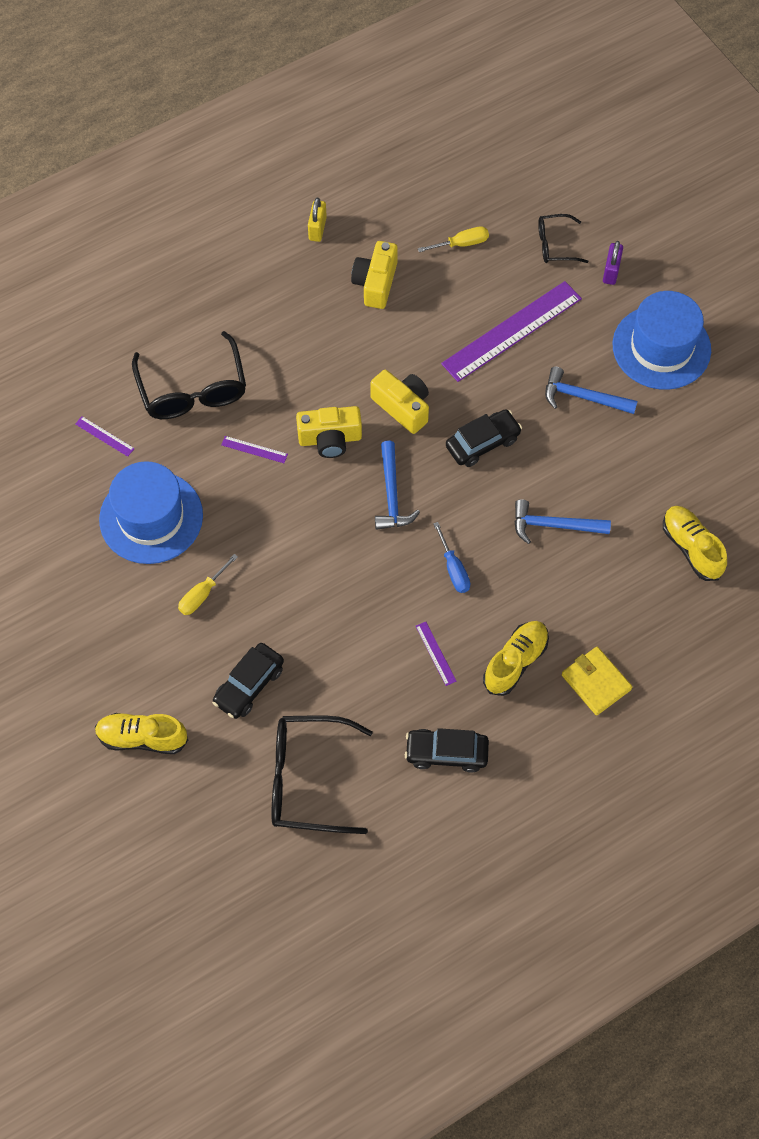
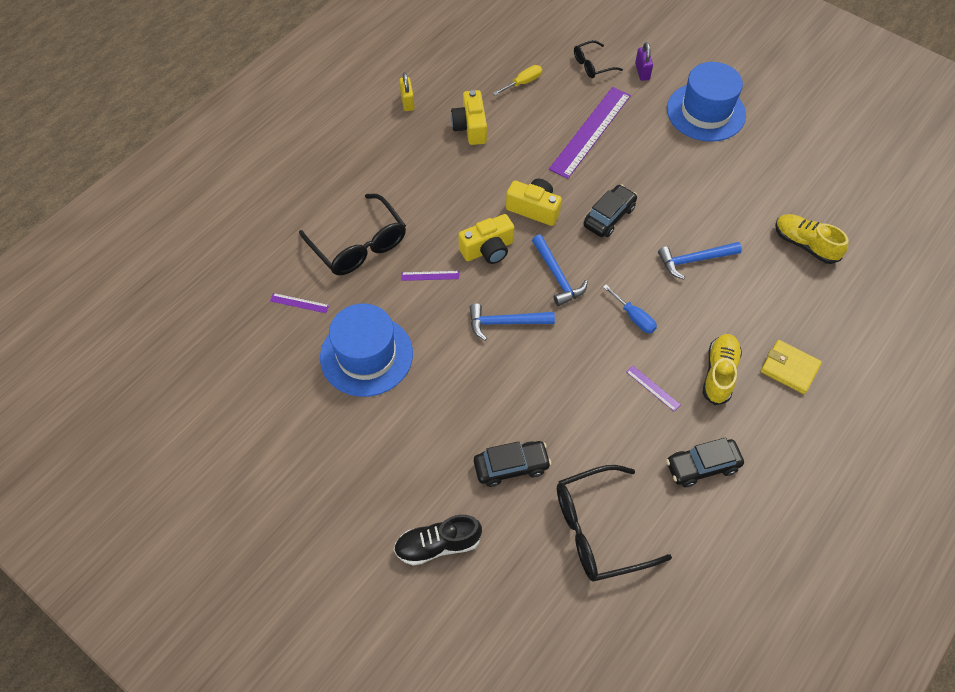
camera: 20 degrees left, 5 degrees down
yellow shoe [95,713,188,754] -> black shoe [393,515,482,566]
yellow screwdriver [178,554,238,615] -> none
black car [212,643,284,719] -> black car turned 120 degrees counterclockwise [474,441,551,487]
blue hammer [545,367,638,414] -> blue hammer moved to [470,303,555,341]

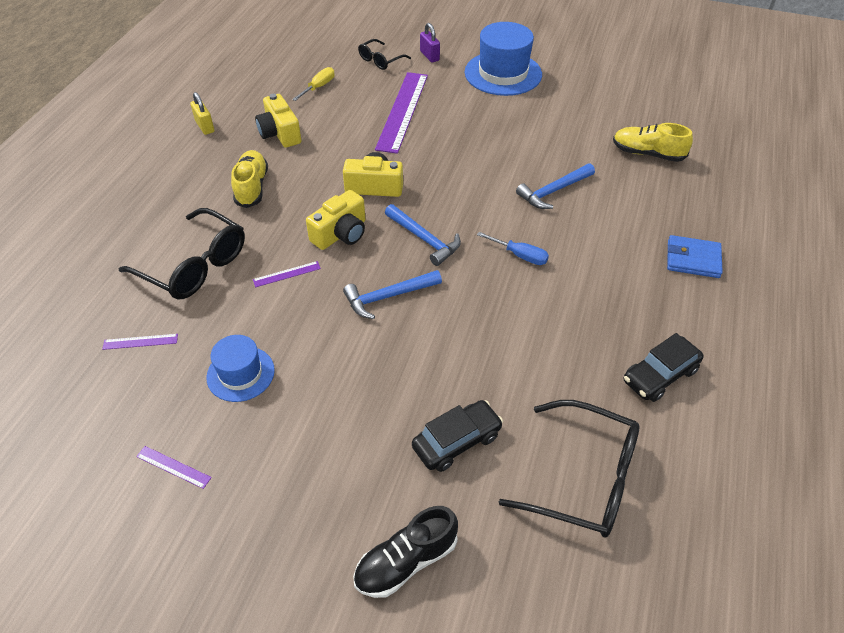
camera: 20 degrees left, 10 degrees down
blue hat [320,303,413,397] -> blue hat [206,335,275,402], size x0.59
black glasses [557,465,672,582] -> black glasses turned 120 degrees counterclockwise [499,400,640,537]
black car [583,184,637,237] -> none
purple ruler [626,365,681,411] -> purple ruler moved to [136,446,212,489]
yellow shoe [703,334,742,405] -> yellow shoe moved to [231,150,268,208]
yellow wallet [760,340,822,394] -> blue wallet [667,235,723,278]

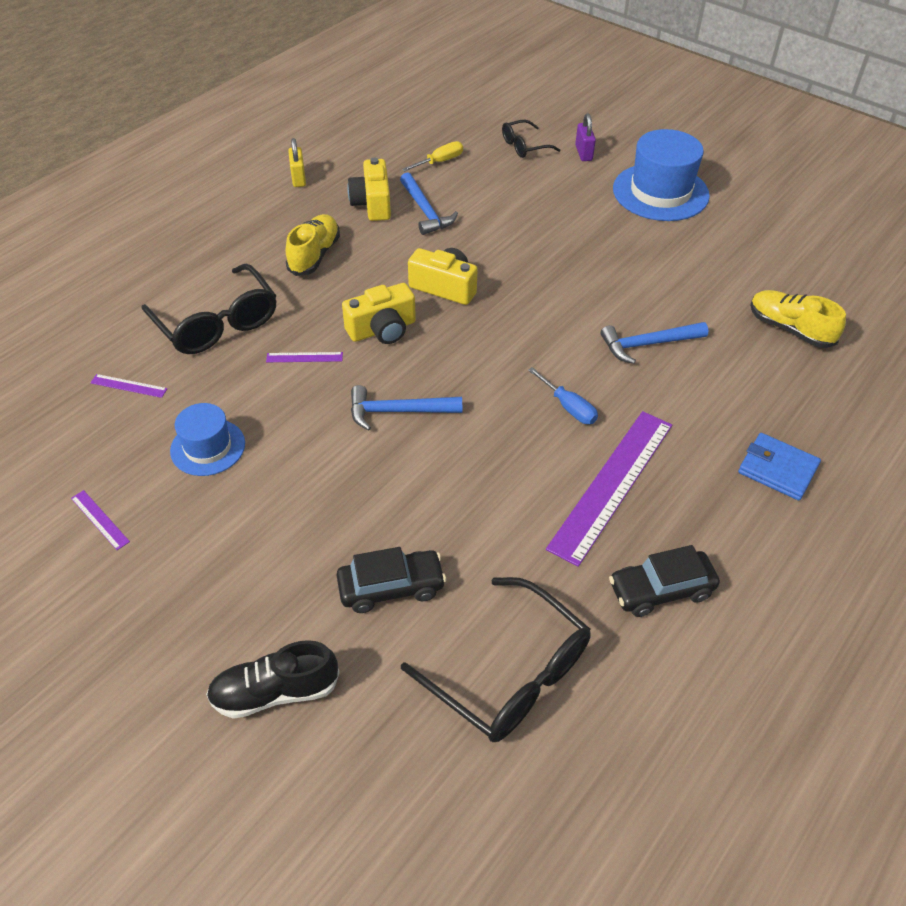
camera: 20 degrees right, 0 degrees up
purple ruler [375,72,428,154] -> purple ruler moved to [546,411,672,567]
blue hammer [385,204,461,266] -> blue hammer moved to [400,172,458,235]

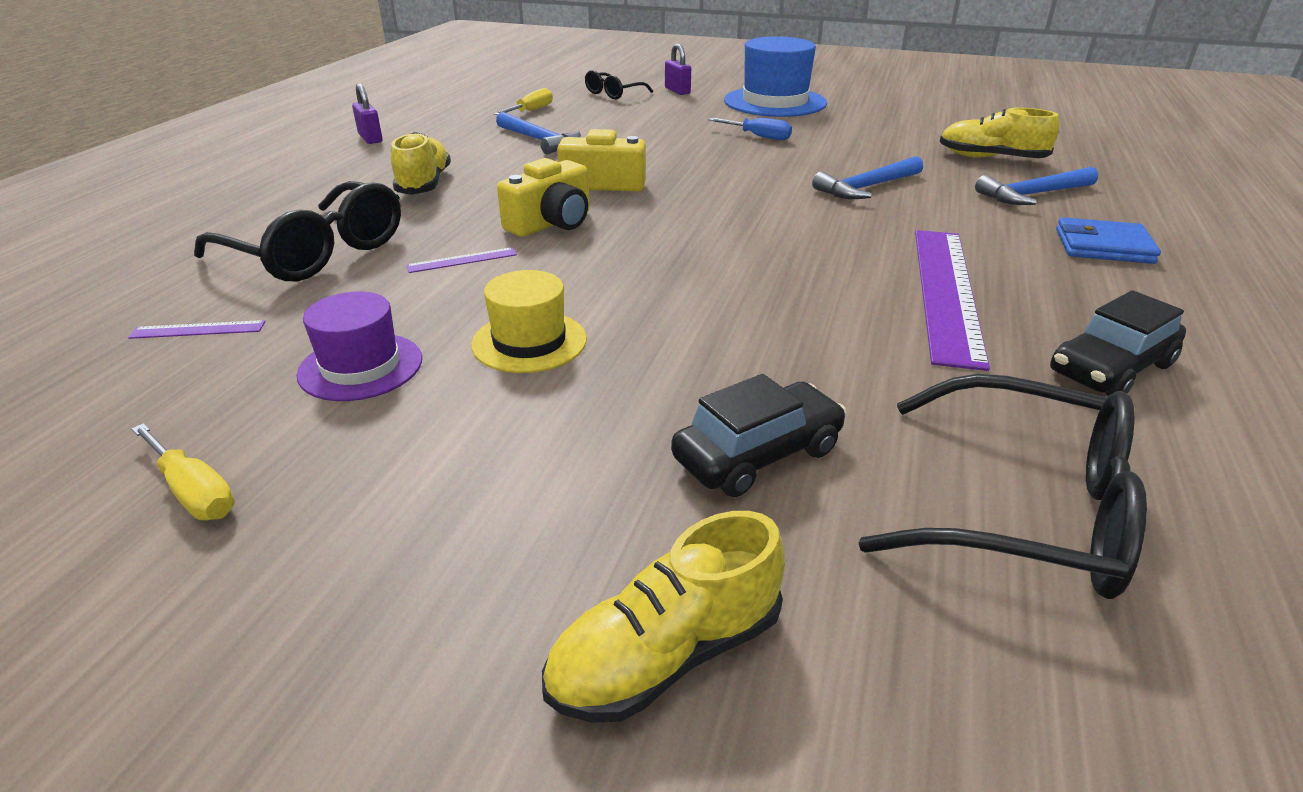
camera: 20 degrees left, 15 degrees down
purple ruler [71,490,130,550] -> yellow screwdriver [131,424,235,520]
blue hat [170,403,245,476] -> purple hat [297,291,422,401]
black shoe [206,640,340,719] -> yellow shoe [542,511,785,722]
yellow padlock [288,138,306,187] -> purple padlock [352,83,383,144]
yellow camera [347,157,391,221] -> none
blue hammer [351,385,462,430] -> blue hammer moved to [975,167,1098,205]
blue screwdriver [528,367,598,424] -> blue screwdriver moved to [708,118,792,140]
none -> yellow hat [471,270,587,373]

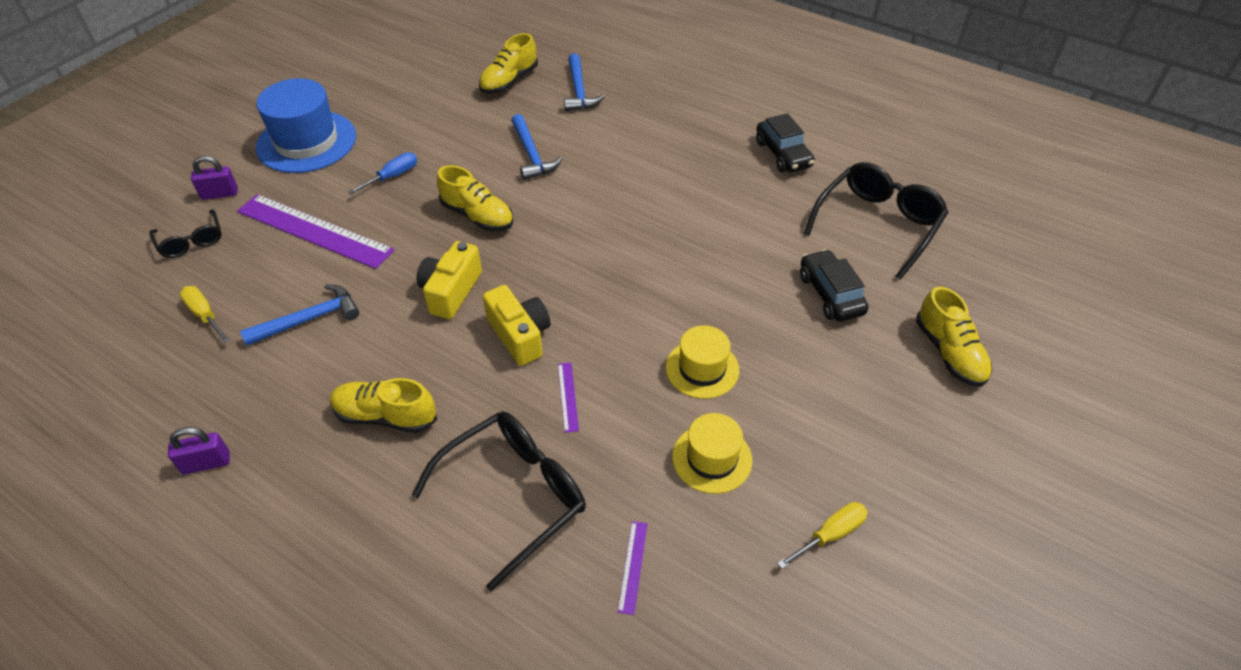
camera: 75 degrees left, 15 degrees up
purple hat [297,291,422,401] -> yellow hat [672,413,752,494]
purple ruler [915,230,990,371] -> purple ruler moved to [237,194,394,269]
blue wallet [1056,217,1161,264] -> none
none -> yellow shoe [437,165,513,232]

